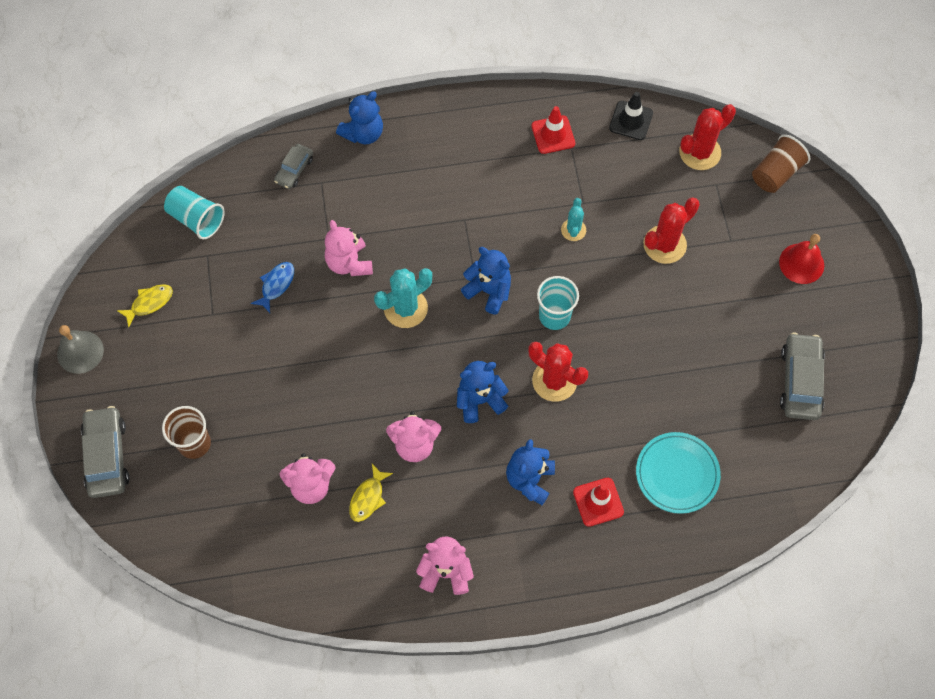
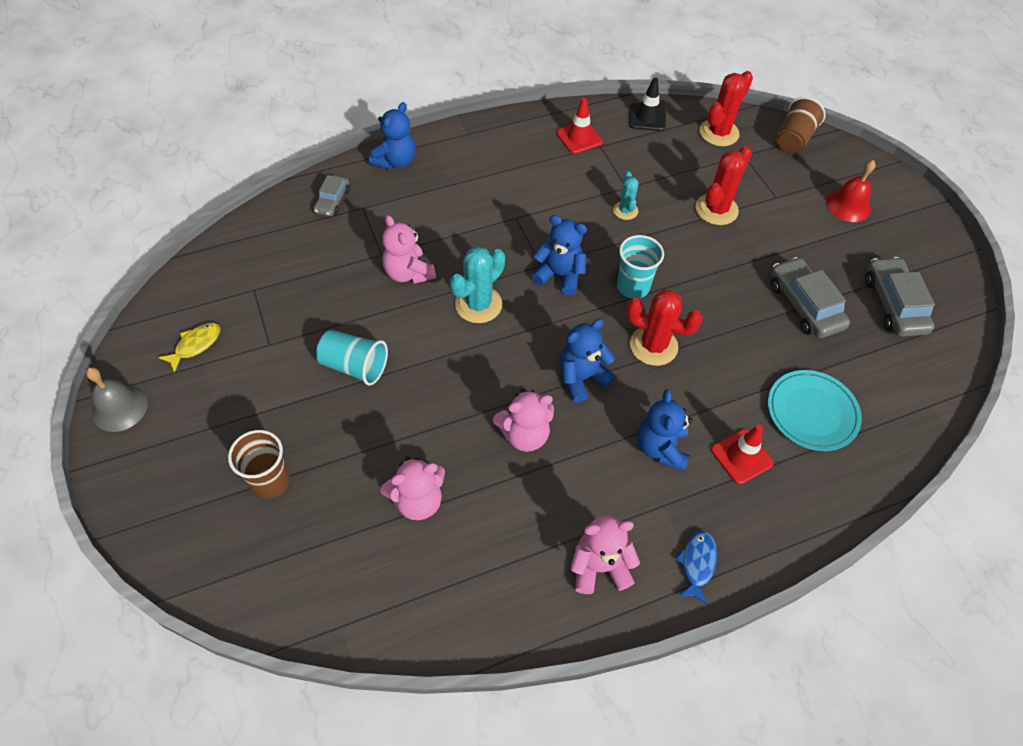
camera: 15 degrees left, 10 degrees down
grey car [81,406,129,498] -> grey car moved to [771,257,850,338]
turquoise cup [164,186,225,239] -> turquoise cup moved to [316,330,388,386]
blue fish [251,262,294,313] -> blue fish moved to [675,531,717,605]
yellow fish [349,464,393,522] -> none

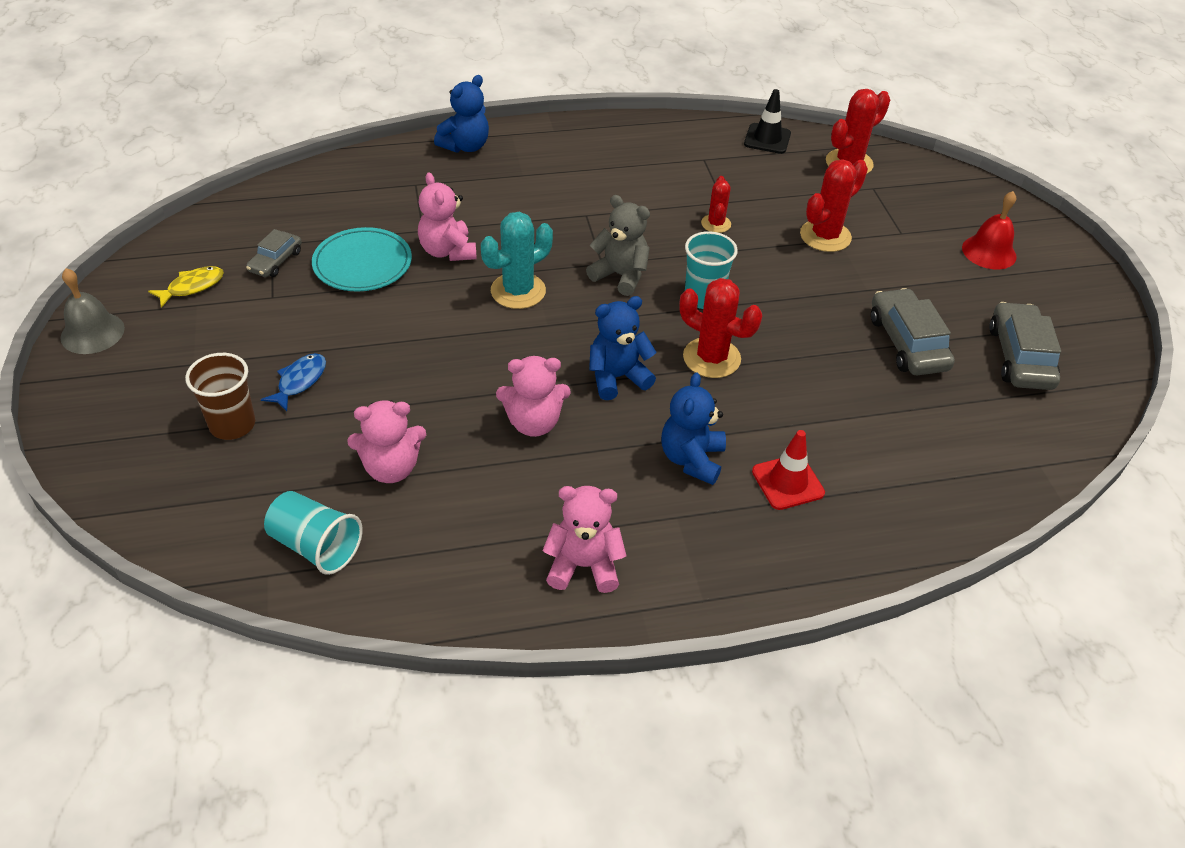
camera: 10 degrees right, 10 degrees down
grey car [314,175,350,216] -> grey car moved to [246,229,302,277]
turquoise cup [316,330,388,386] -> turquoise cup moved to [264,491,363,575]
blue teddy bear [532,215,587,295] -> grey teddy bear [586,195,650,296]
red traffic cone [557,98,603,154] -> none
turquoise cactus [613,171,639,220] -> red cactus [701,176,731,233]
blue fish [675,531,717,605] -> blue fish moved to [261,353,326,411]
turquoise plate [768,370,862,451] -> turquoise plate moved to [312,227,412,291]
brown cup [776,97,826,154] -> none

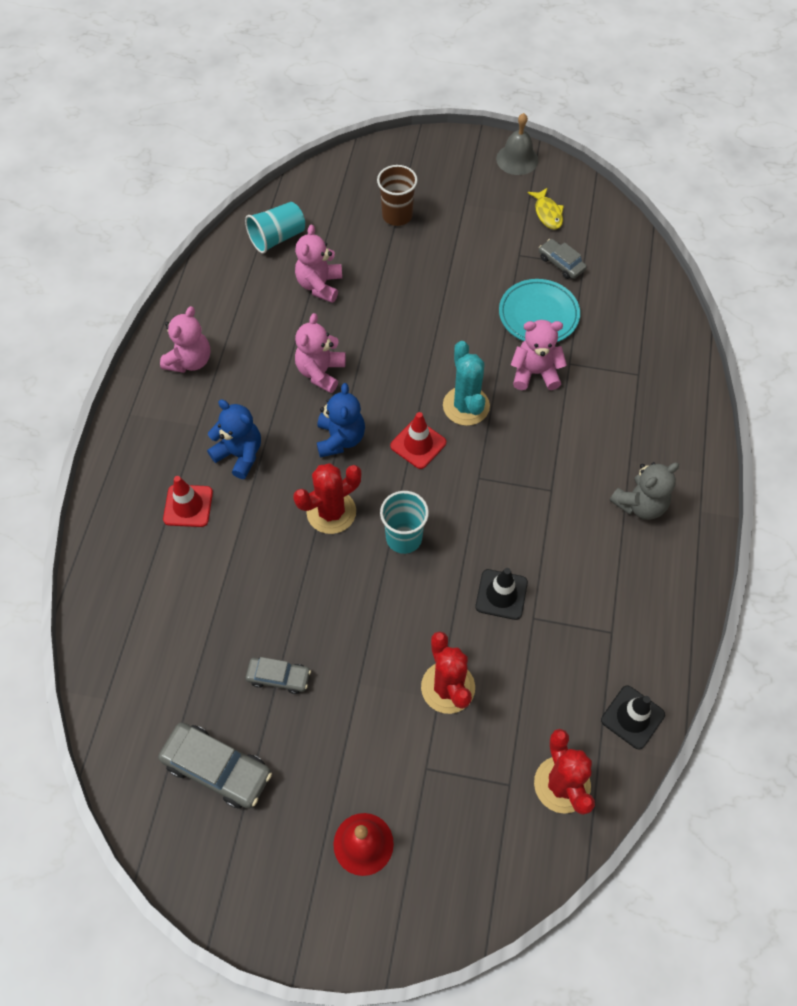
camera: 115 degrees right, 15 degrees up
blue fish [261,353,326,411] -> none
blue teddy bear [434,75,489,153] -> none
grey teddy bear [586,195,650,296] -> grey teddy bear moved to [610,462,679,520]
red cactus [701,176,731,233] -> black traffic cone [476,568,528,620]
grey car [871,288,955,375] -> grey car [246,657,311,694], size x0.59
none -> red traffic cone [390,412,446,469]

